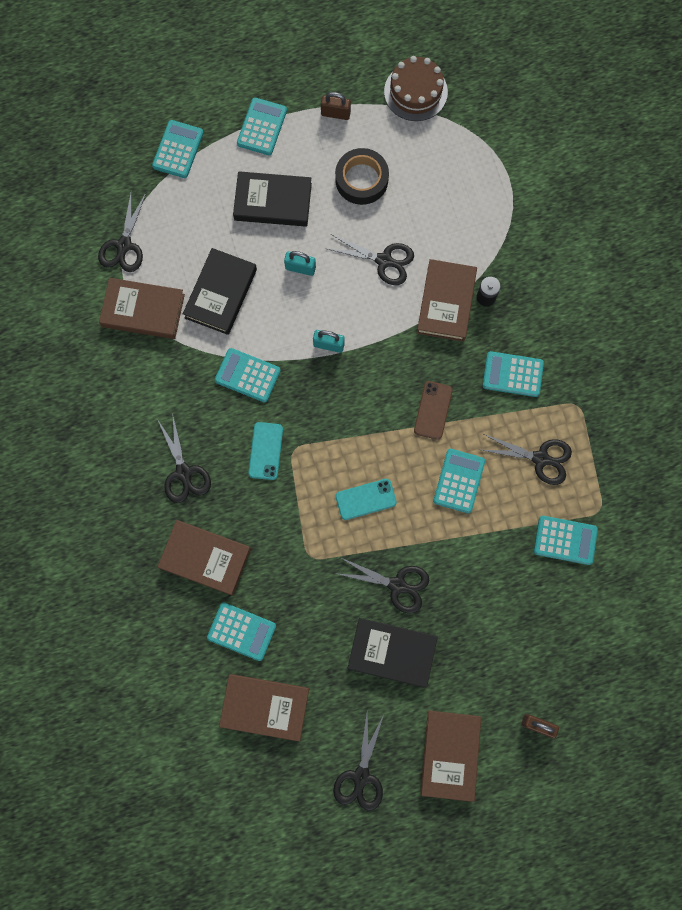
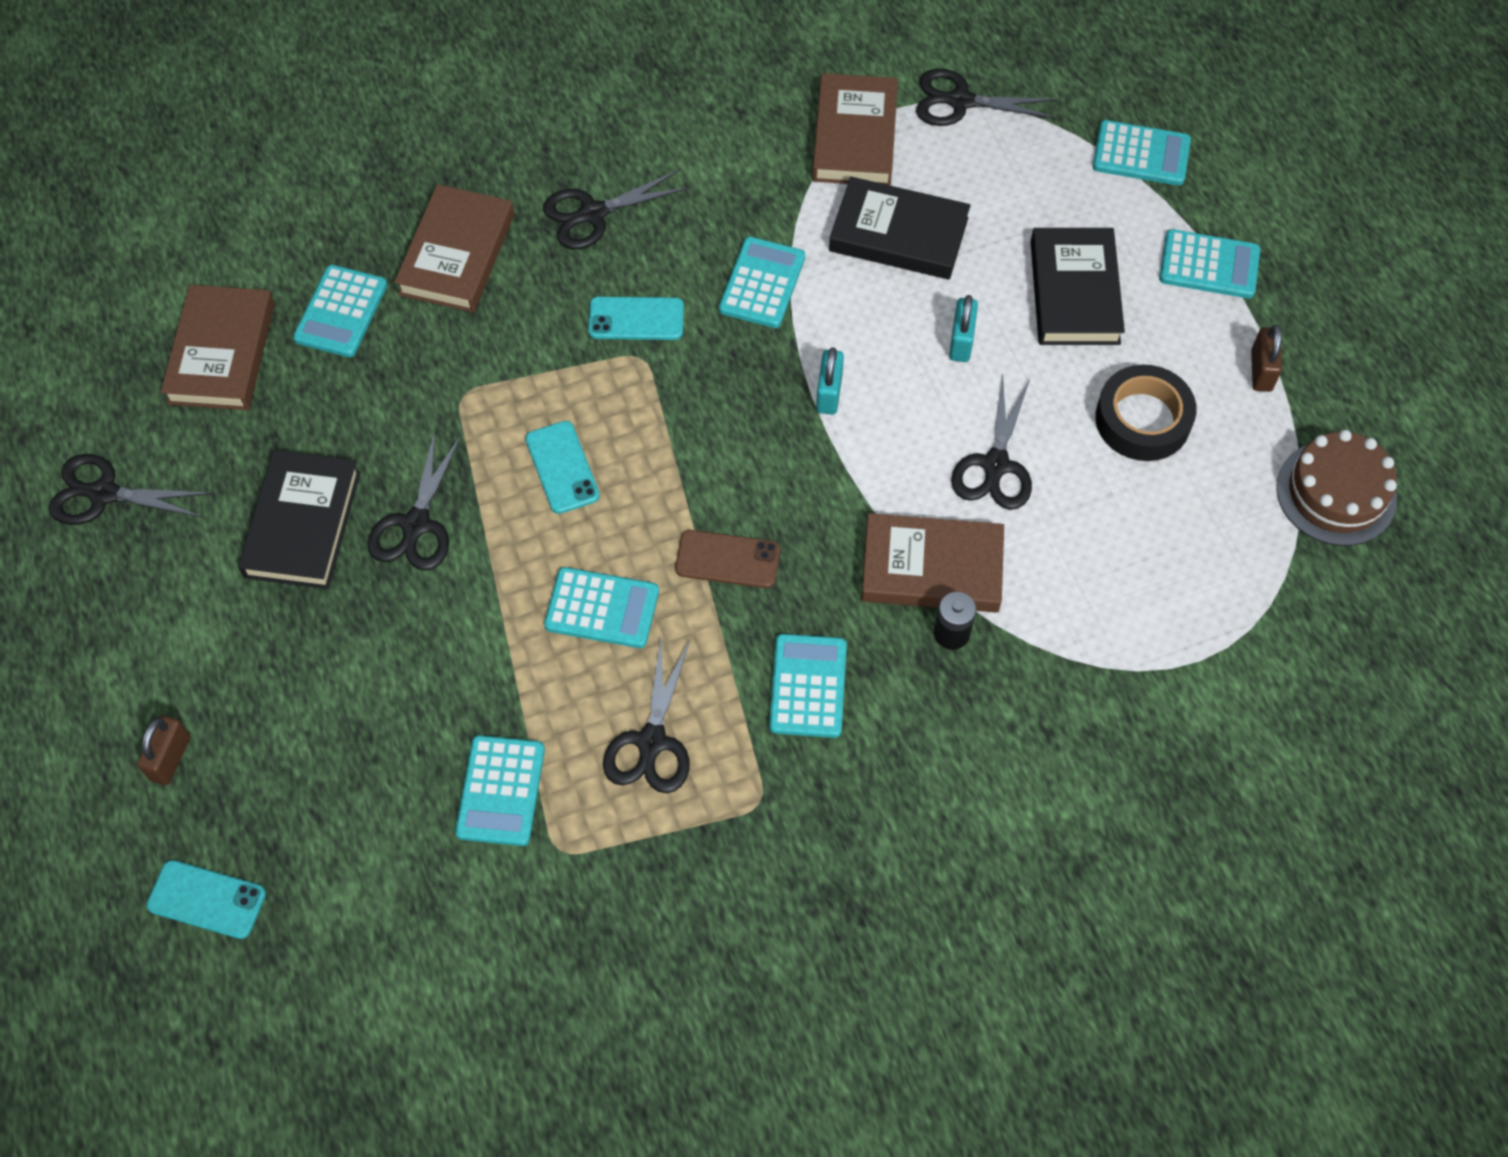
camera: 85 degrees right, 15 degrees down
brown book [420,710,481,802] -> none
none -> turquoise phone [146,860,266,939]

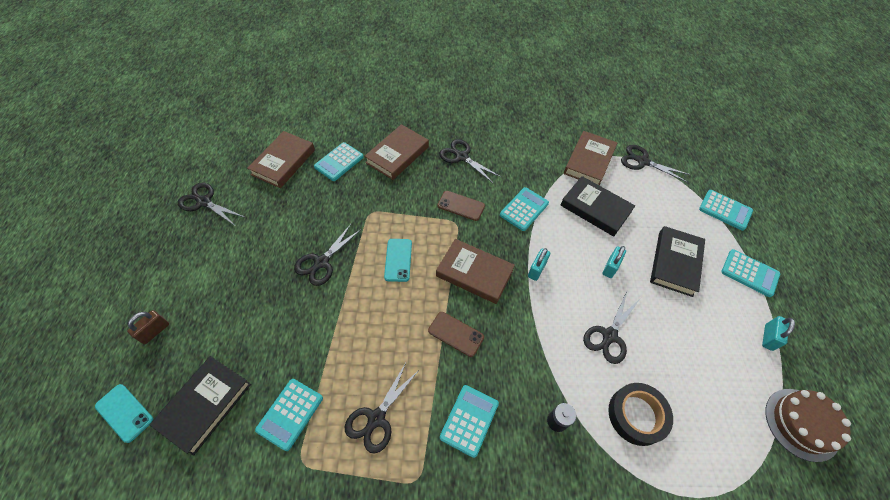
camera: 20 degrees right, 5 degrees down
black book [238,450,361,589] -> black book moved to [150,356,251,456]
black scissors [543,170,690,249] -> black scissors turned 45 degrees clockwise [439,139,501,183]
turquoise calculator [544,567,659,648] -> none
turquoise phone [588,297,684,340] -> brown phone [437,191,485,221]
brown book [861,513,1004,613] -> brown book moved to [436,239,515,304]
black tape [1095,365,1197,461] -> black tape moved to [608,383,673,446]
brown padlock [1251,325,1282,392] -> turquoise padlock [762,316,795,351]

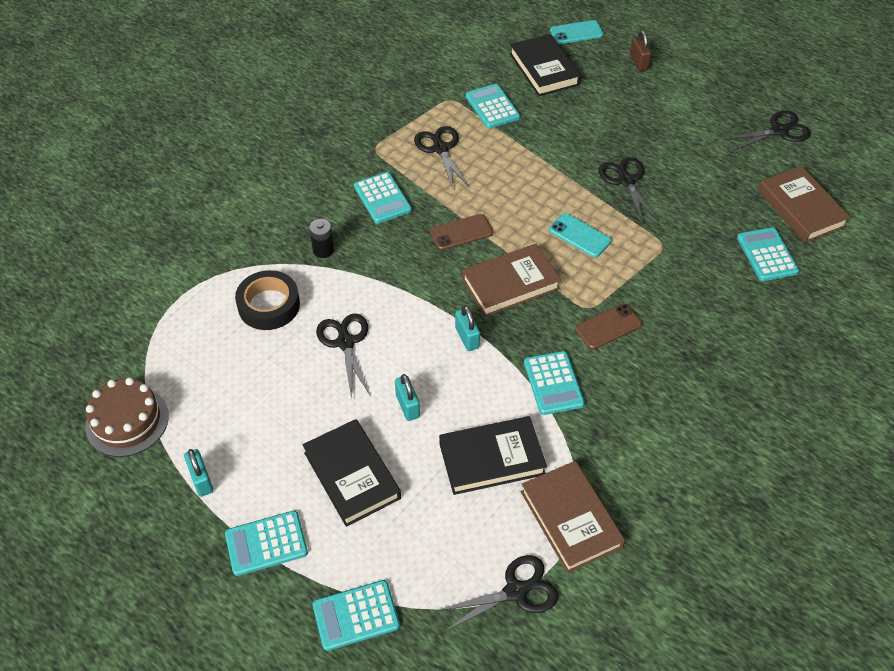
camera: 130 degrees right, 5 degrees down
brown book [364,124,429,180] -> none
black scissors [439,139,501,183] -> none

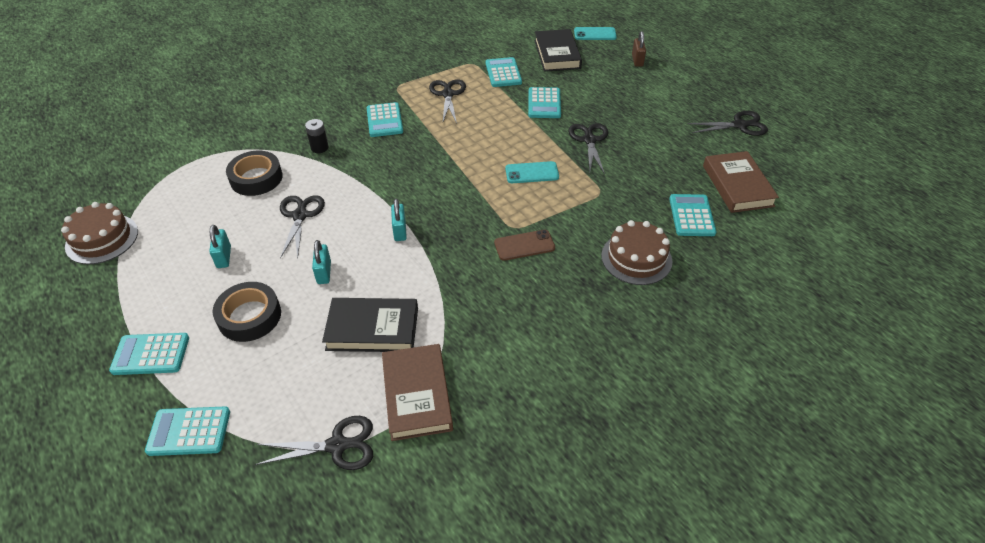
camera: 15 degrees right, 5 degrees down
turquoise padlock [184,449,213,497] -> turquoise padlock moved to [209,225,231,268]
black book [302,419,401,527] -> black tape [212,282,281,342]
brown phone [430,214,493,250] -> none
brown book [462,244,561,317] -> none
turquoise calculator [524,351,585,415] -> turquoise calculator moved to [528,87,561,118]
turquoise phone [549,213,612,257] -> turquoise phone turned 60 degrees counterclockwise [505,161,559,183]
none -> brown cake [601,220,672,285]

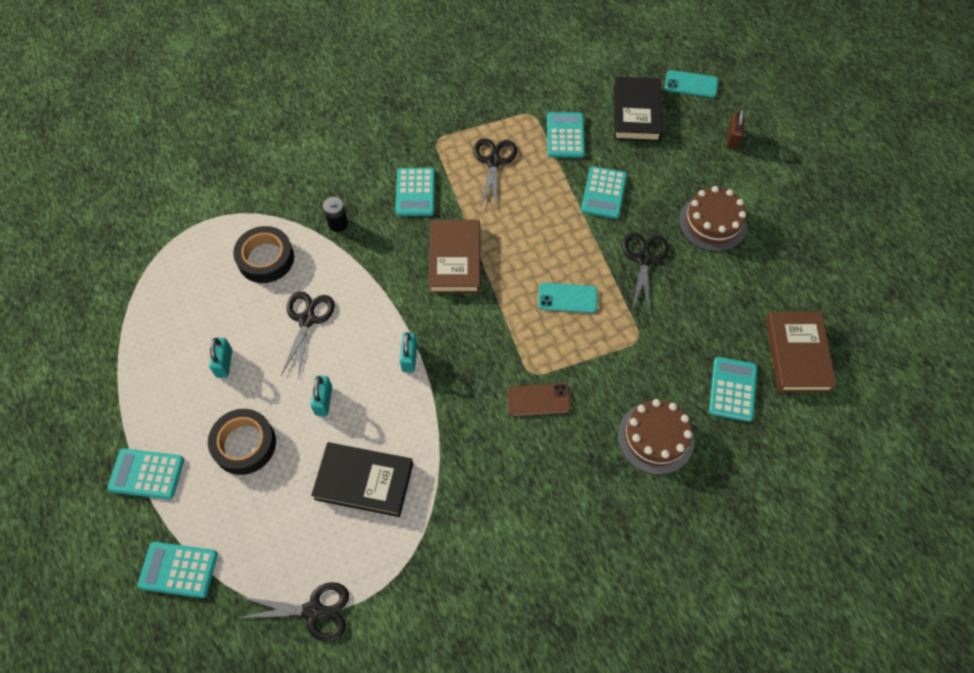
camera: 10 degrees right, 15 degrees up
brown cake [61,202,138,264] -> brown cake moved to [679,186,747,252]
brown book [382,344,453,441] -> brown book moved to [428,220,480,294]
black scissors [687,111,768,136] -> none

